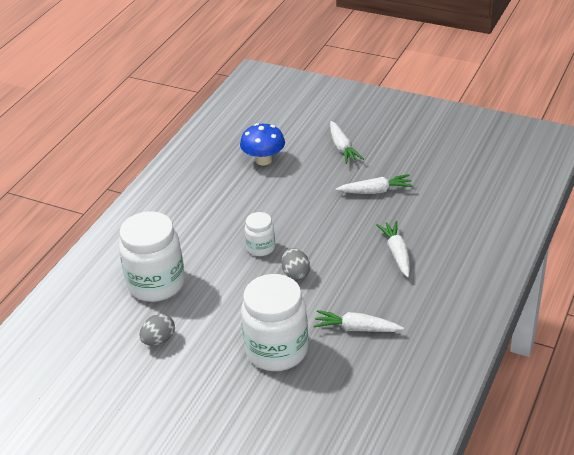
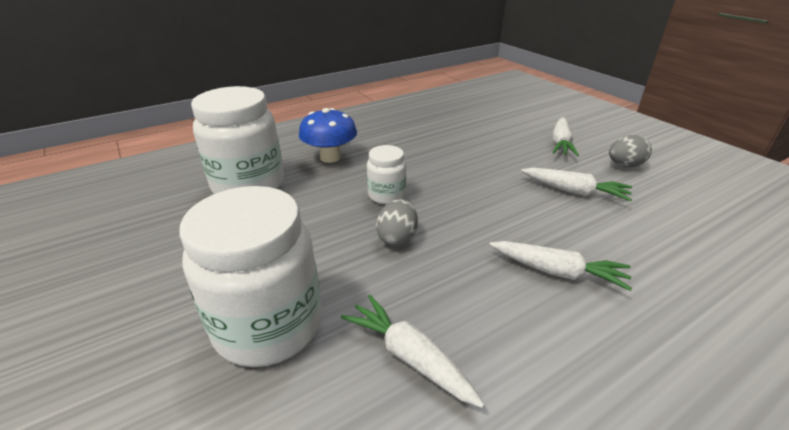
camera: 30 degrees right, 5 degrees down
grey egg [139,313,175,346] -> grey egg moved to [609,135,652,167]
blue mushroom [240,123,285,165] -> blue mushroom moved to [299,108,357,163]
white carrot [376,221,410,277] -> white carrot turned 90 degrees clockwise [489,241,632,291]

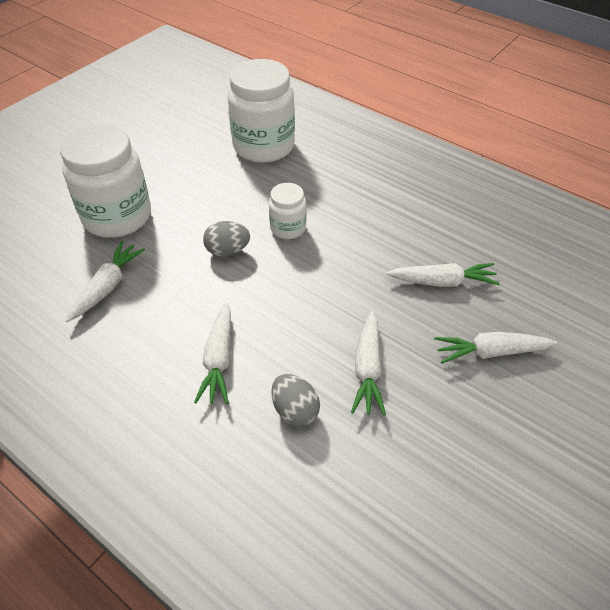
camera: 70 degrees right, 15 degrees up
blue mushroom [299,108,357,163] -> none
grey egg [609,135,652,167] -> grey egg moved to [271,374,320,427]
none -> white carrot [386,263,500,287]

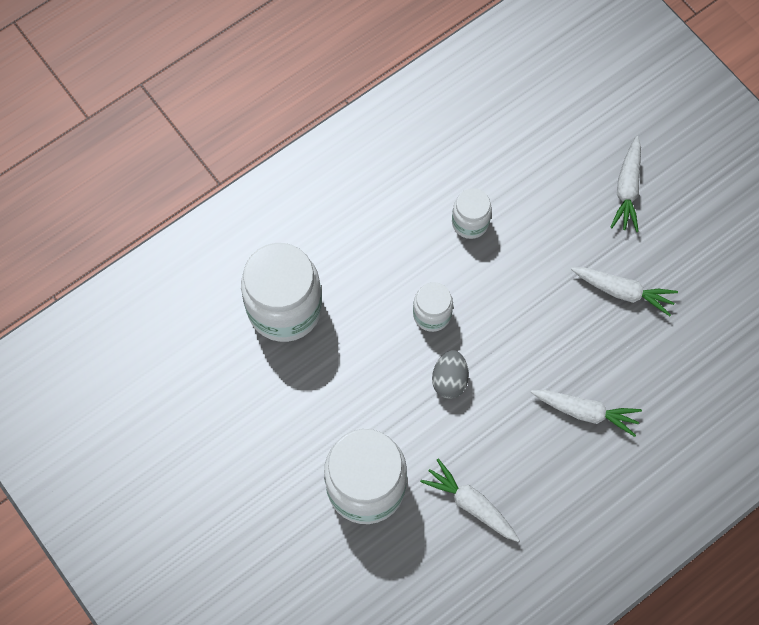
camera: 75 degrees left, 20 degrees up
grey egg [271,374,320,427] -> none
white carrot [386,263,500,287] -> none
none -> white jar [452,188,492,239]

